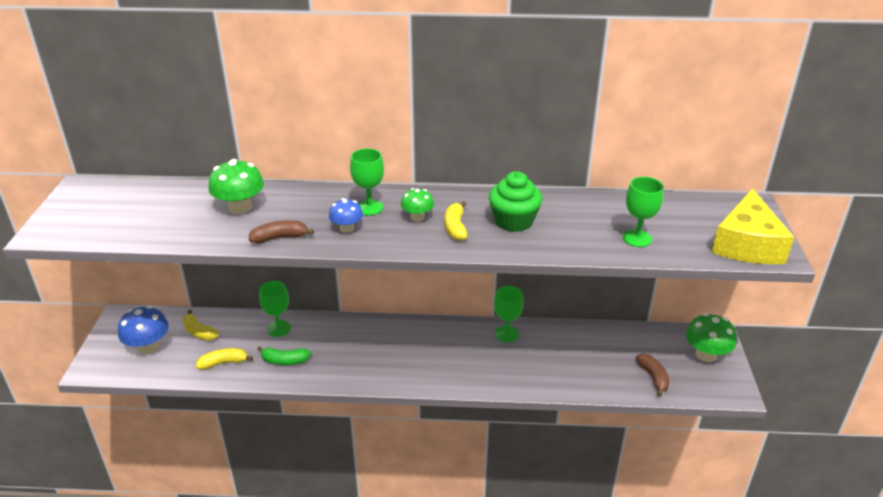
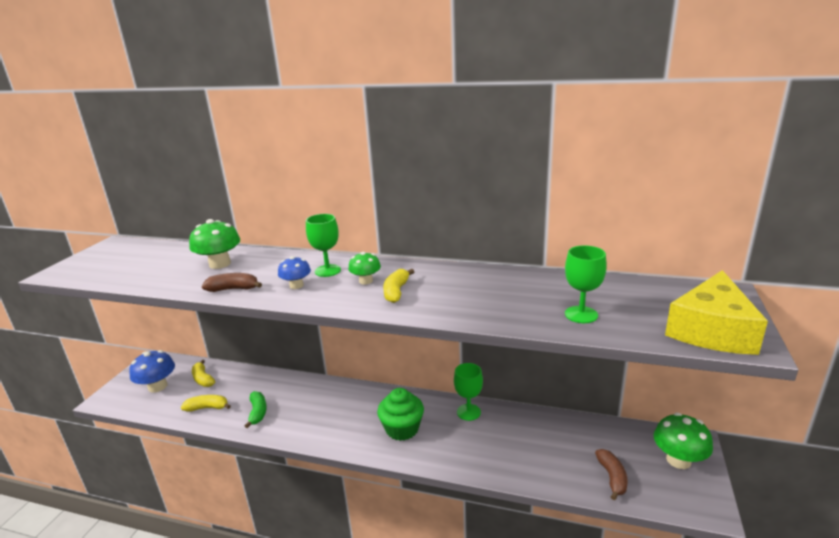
camera: 15 degrees right, 10 degrees down
green banana [257,346,311,365] -> green banana turned 120 degrees counterclockwise [245,391,267,428]
green goblet [259,281,291,337] -> none
green cupcake [489,171,542,232] -> green cupcake moved to [377,388,424,441]

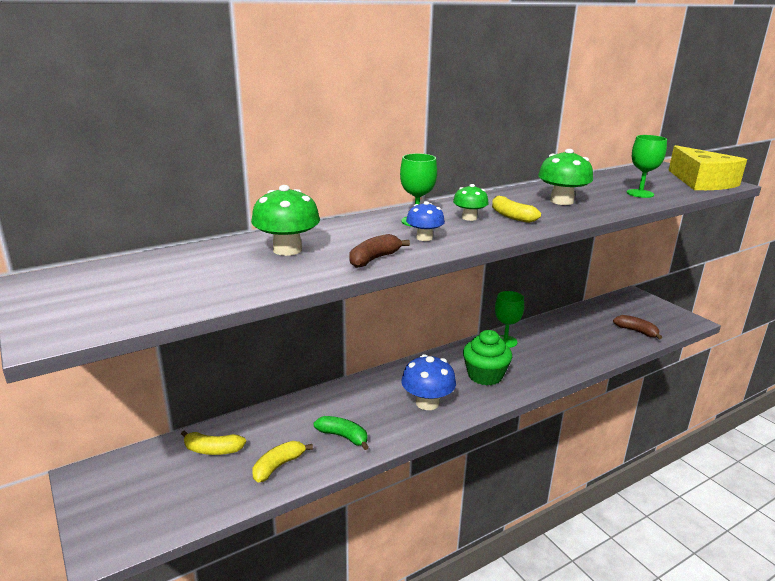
camera: 50 degrees left, 0 degrees up
blue mushroom [129,350,175,393] -> blue mushroom moved to [401,354,456,410]
green mushroom [654,413,713,469] -> green mushroom moved to [538,149,593,205]

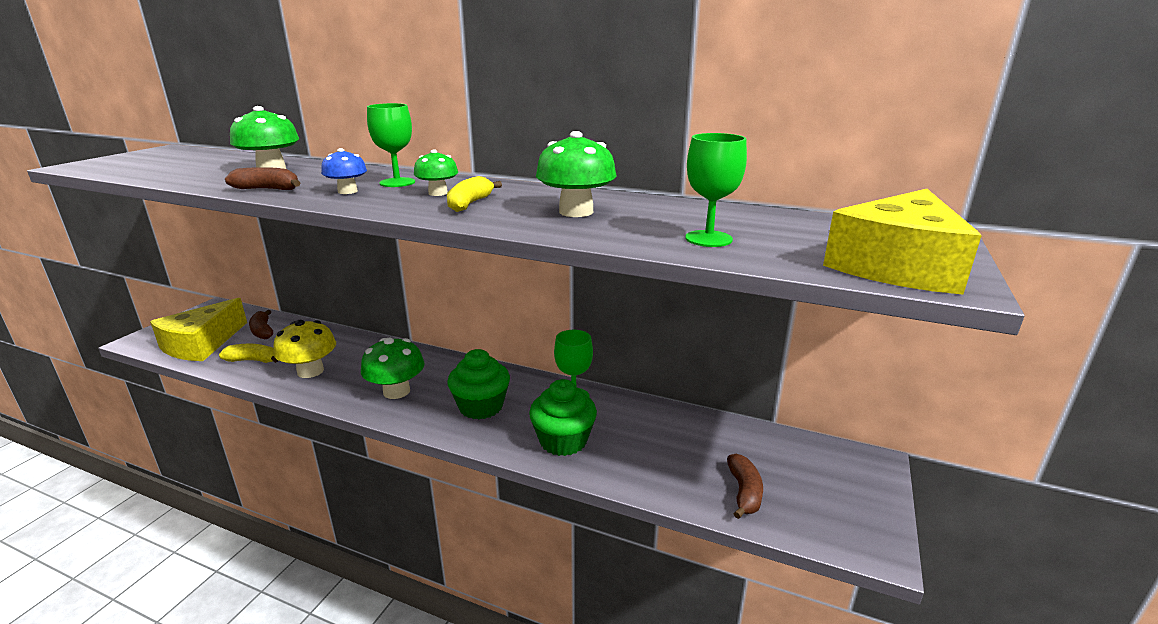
camera: 55 degrees right, 0 degrees up
yellow banana [181,430,246,455] -> brown banana [249,310,273,339]
green banana [314,416,369,450] -> yellow mushroom [273,320,336,378]
blue mushroom [401,354,456,410] -> green mushroom [361,337,425,399]
none -> yellow cheese [150,298,247,361]
none -> green cupcake [529,379,597,456]

